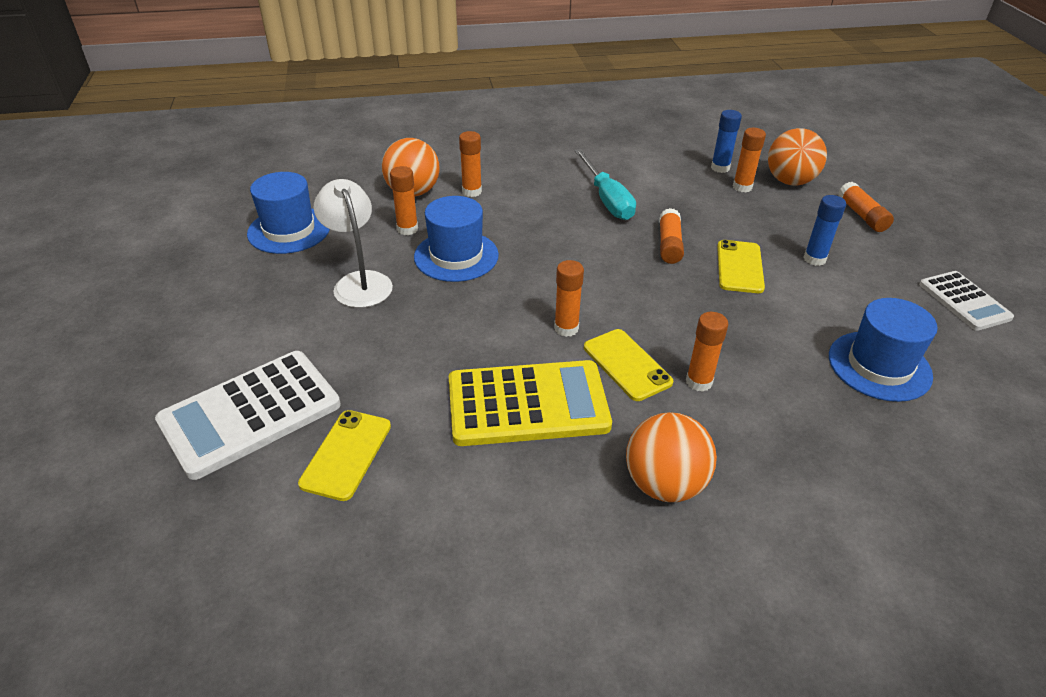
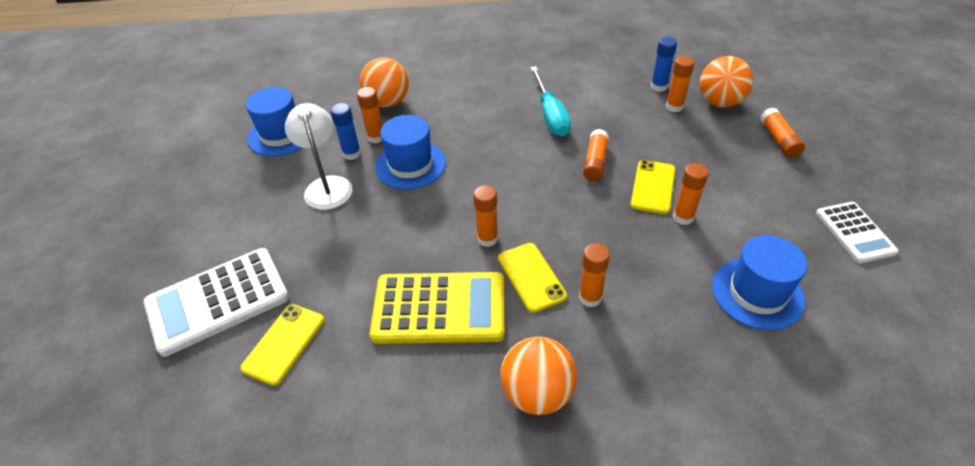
camera: 10 degrees right, 5 degrees up
orange glue stick [459,131,482,197] -> orange glue stick moved to [673,163,709,225]
blue glue stick [803,195,846,266] -> blue glue stick moved to [330,103,361,160]

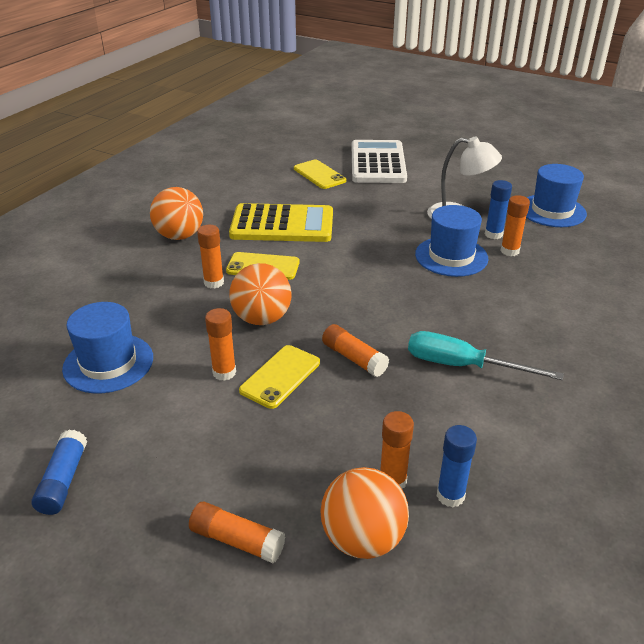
camera: 120 degrees right, 10 degrees down
orange ball [360,58,409,107] -> orange ball moved to [229,263,292,325]
yellow calculator [370,272,505,344] -> yellow calculator turned 120 degrees counterclockwise [229,203,333,242]
orange glue stick [473,185,498,247] -> none
yellow phone [631,160,675,214] -> yellow phone turned 75 degrees clockwise [239,345,320,409]
white calculator [816,202,899,263] -> blue glue stick [31,430,87,515]

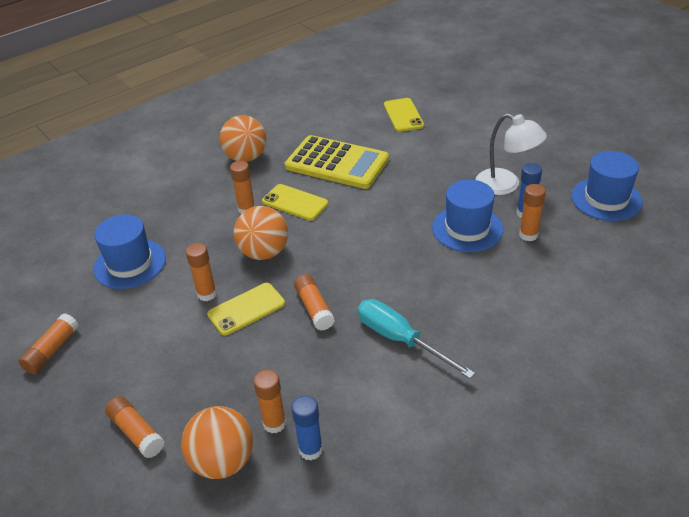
camera: 25 degrees right, 5 degrees up
blue glue stick [31,430,87,515] -> orange glue stick [18,313,79,374]
white calculator [352,140,407,183] -> none

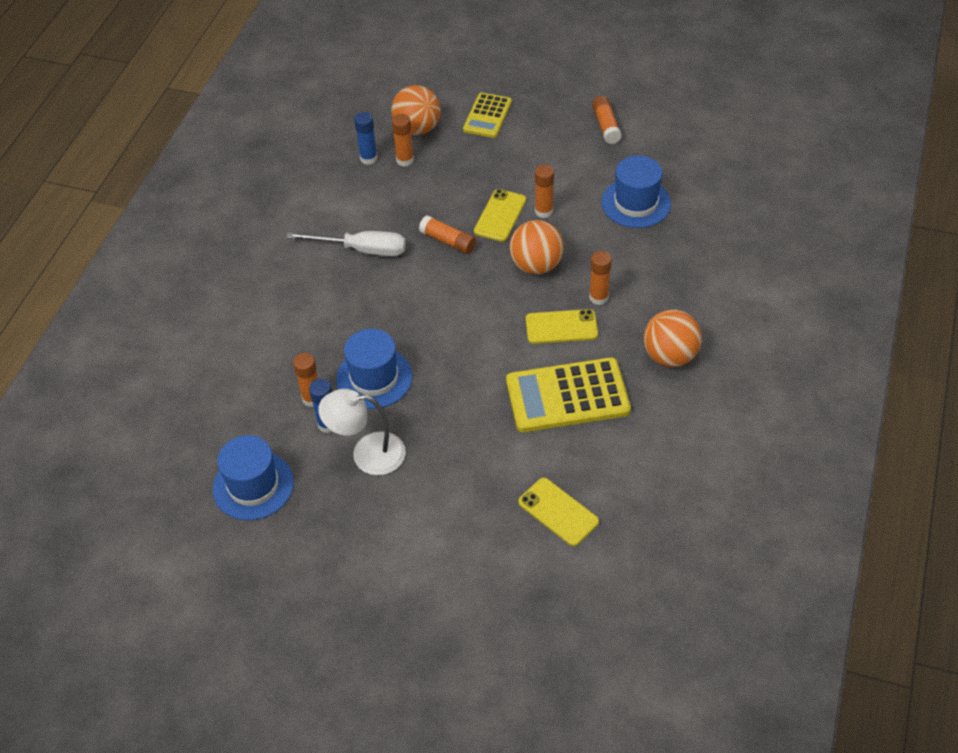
camera: 145 degrees right, 10 degrees up
orange glue stick [105,396,164,458] -> yellow calculator [463,93,512,138]
turquoise screwdriver [358,299,475,379] -> white screwdriver [286,231,406,256]

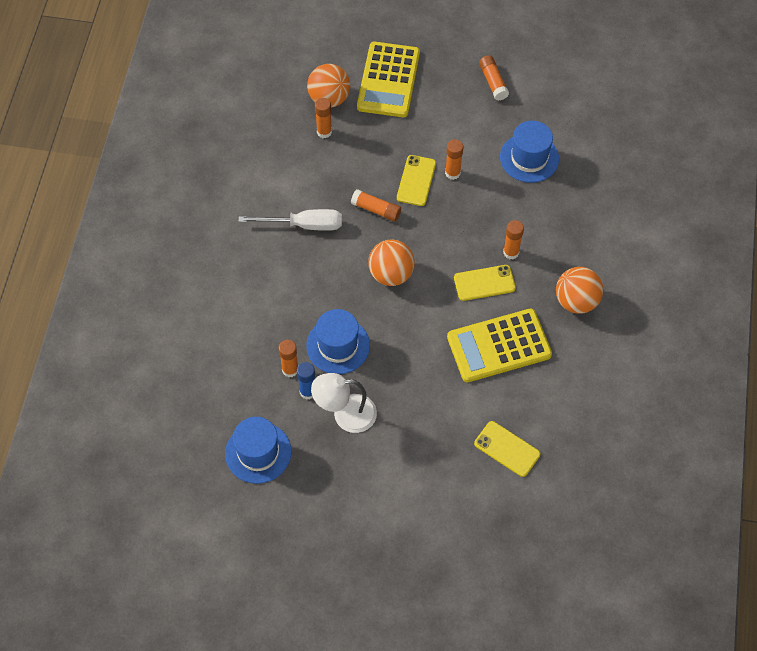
camera: 10 degrees left, 10 degrees up
blue glue stick [354,112,377,165] -> none
yellow calculator [463,93,512,138] -> yellow calculator [357,42,420,117], size x1.67
orange ball [509,220,564,275] -> orange ball moved to [368,239,415,286]

